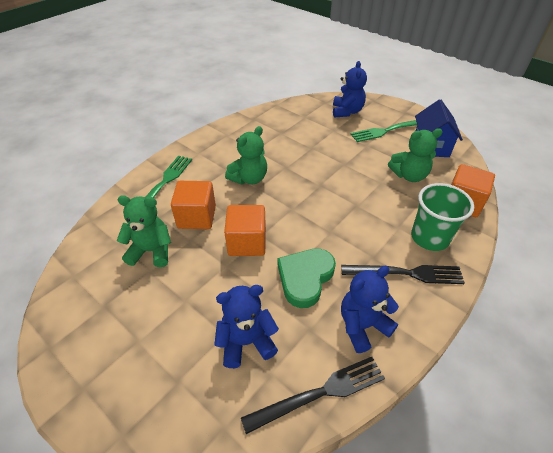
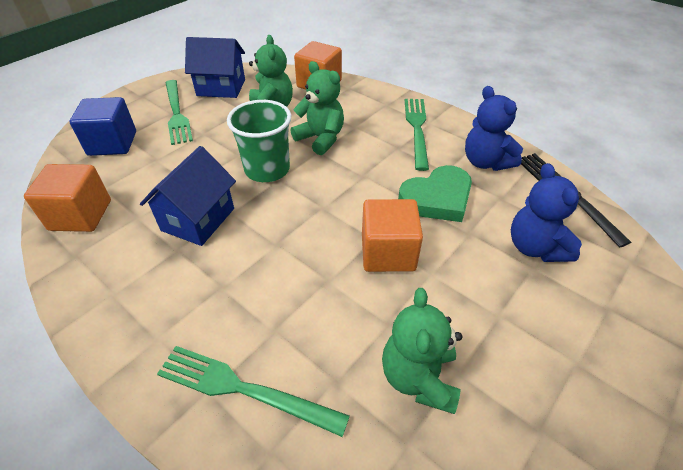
camera: 90 degrees left, 0 degrees up
orange cube [171,181,216,229] -> orange cube moved to [24,164,111,232]
green teddy bear [225,126,267,185] -> green teddy bear moved to [290,61,344,155]
green heart [278,248,336,308] -> green heart turned 60 degrees counterclockwise [398,165,472,222]
blue teddy bear [333,61,367,117] -> blue cube [70,97,136,156]
black fork [341,265,465,284] -> green fork [405,99,429,171]
green cup [411,183,474,251] -> green cup moved to [227,100,291,182]
none -> blue house [140,146,236,246]

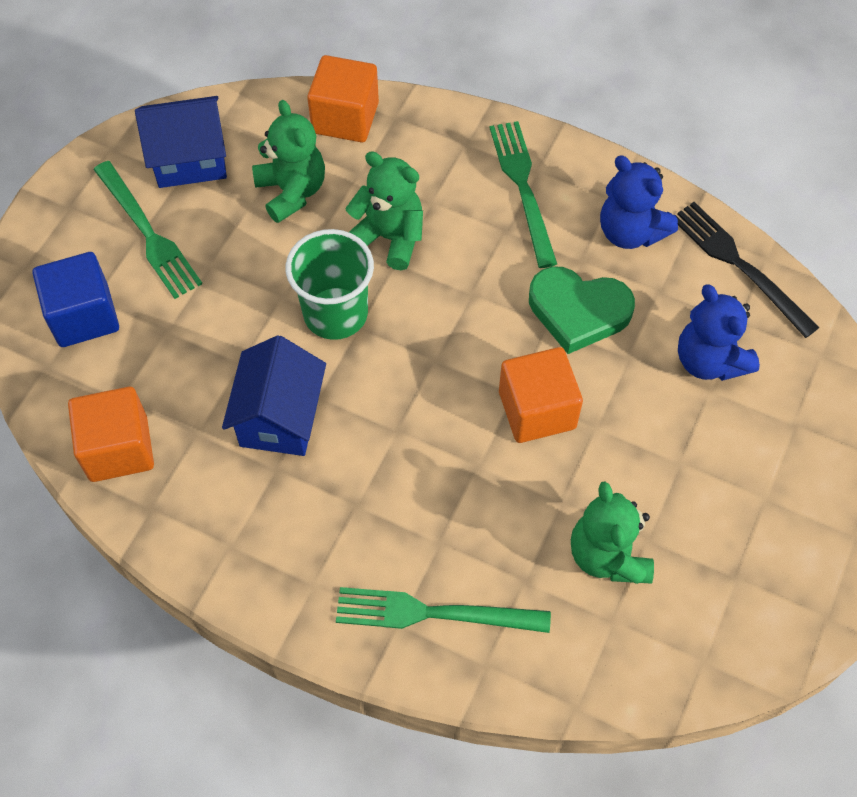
camera: 15 degrees left, 15 degrees up
green heart [398,165,472,222] -> green heart turned 60 degrees clockwise [529,266,635,354]

